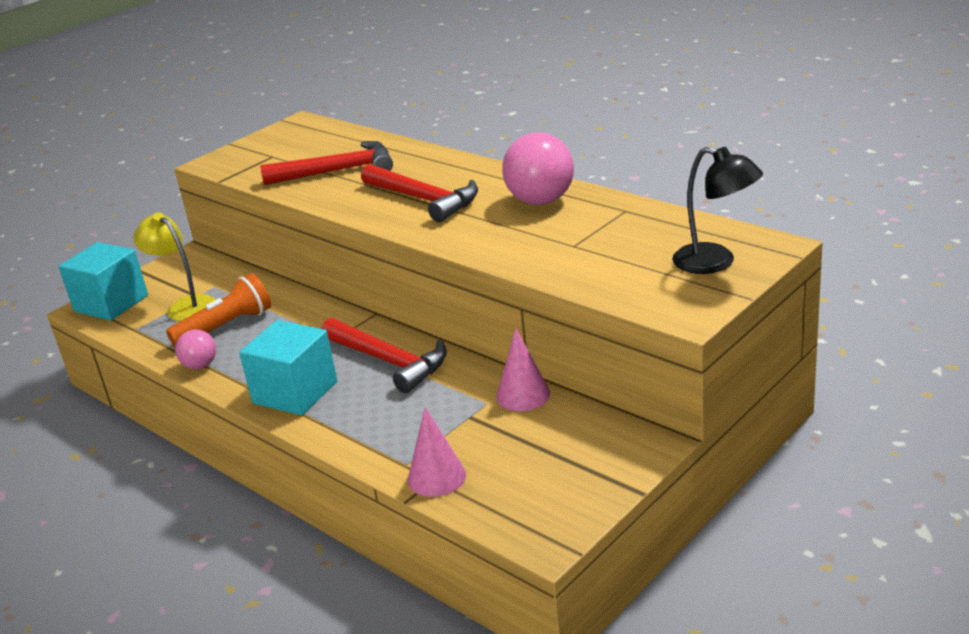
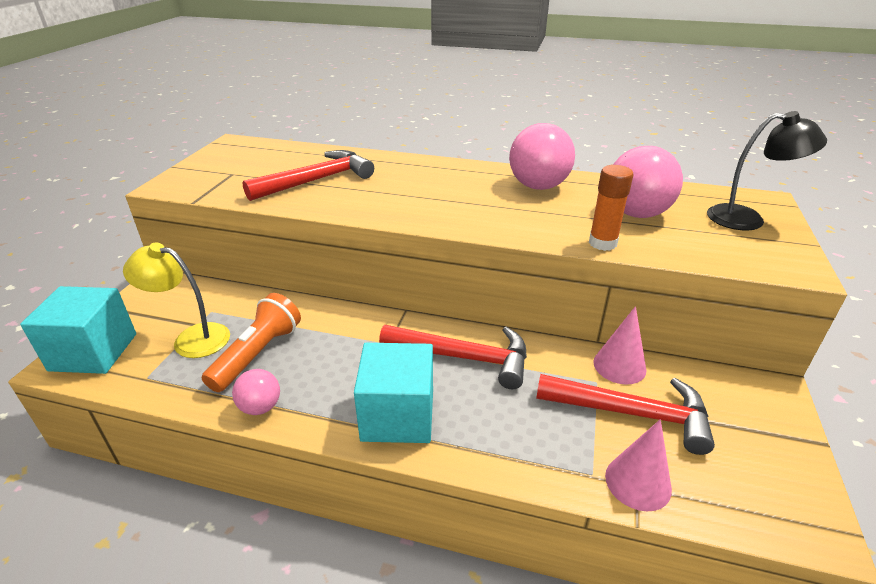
camera: 30 degrees left, 5 degrees up
red hammer [361,164,478,222] -> red hammer moved to [536,374,715,455]
none -> orange glue stick [589,165,634,251]
none -> pink ball [613,146,683,218]

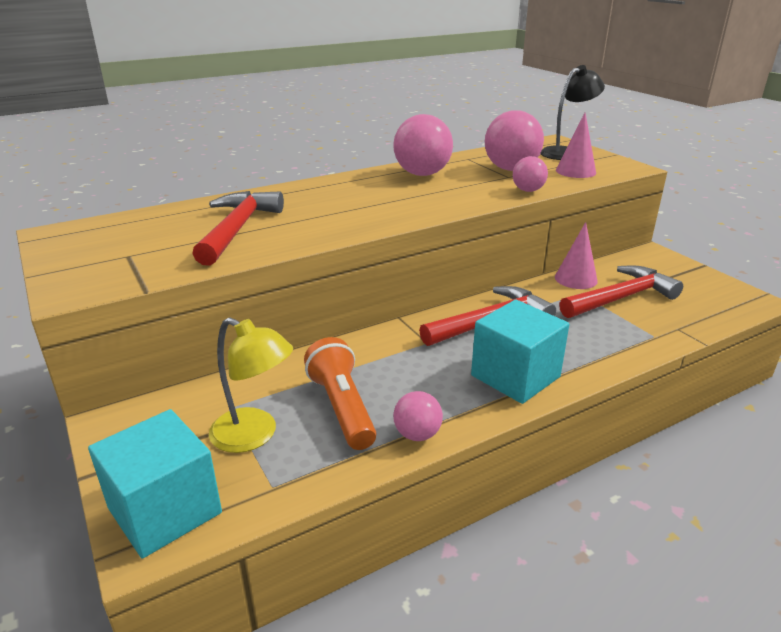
camera: 45 degrees left, 5 degrees down
yellow lamp [123,242,230,358] -> yellow lamp turned 120 degrees counterclockwise [209,318,293,453]
orange glue stick [589,165,634,251] -> pink ball [513,156,548,192]
pink cone [605,419,672,511] -> pink cone moved to [556,113,596,178]

